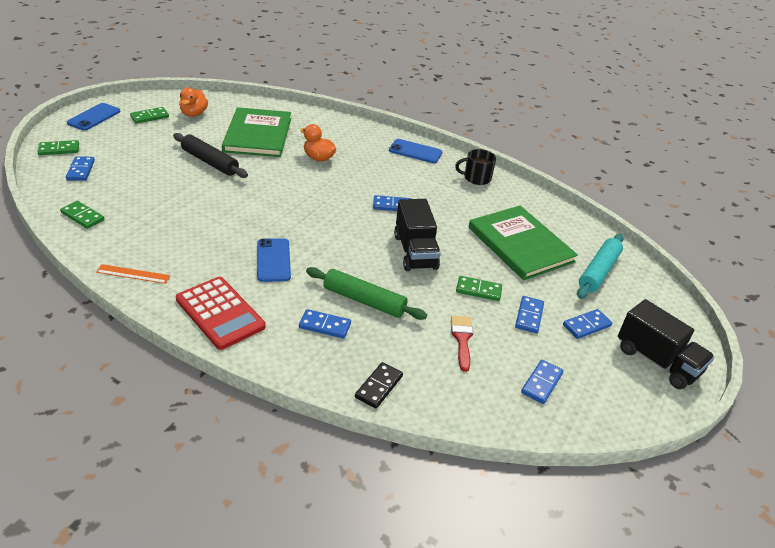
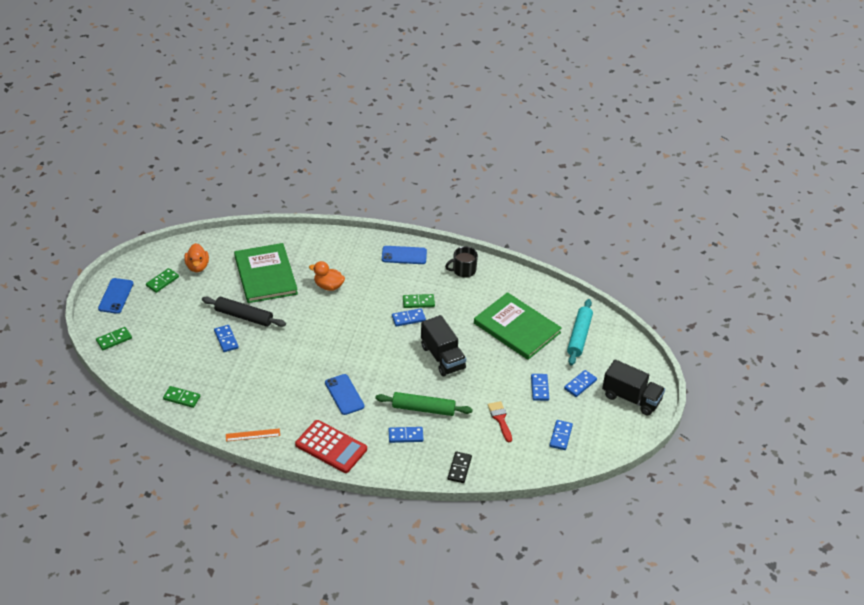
camera: 15 degrees left, 5 degrees up
blue domino [66,156,95,181] -> blue domino moved to [214,325,239,352]
green domino [456,276,502,301] -> green domino moved to [403,294,435,308]

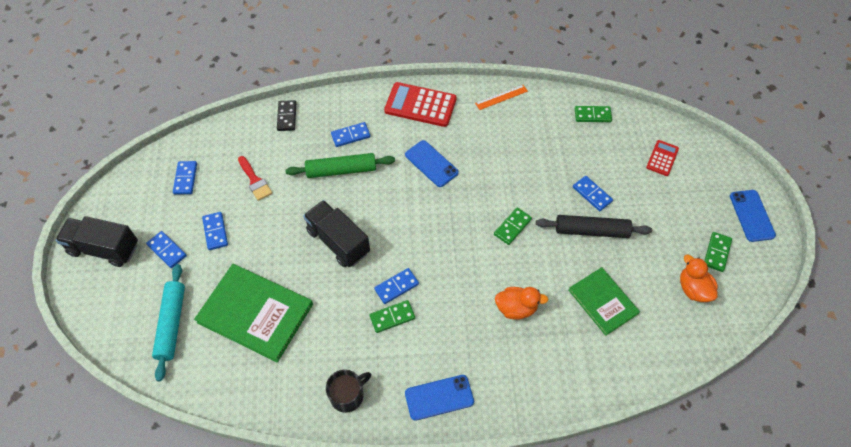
camera: 165 degrees right, 15 degrees up
green domino [96,327,132,350] -> green domino moved to [494,208,532,245]
green book [234,243,298,303] -> green book [569,267,640,336], size x0.63
blue domino [564,370,597,397] -> blue domino turned 75 degrees counterclockwise [146,231,187,268]
none -> red calculator [646,140,679,176]

